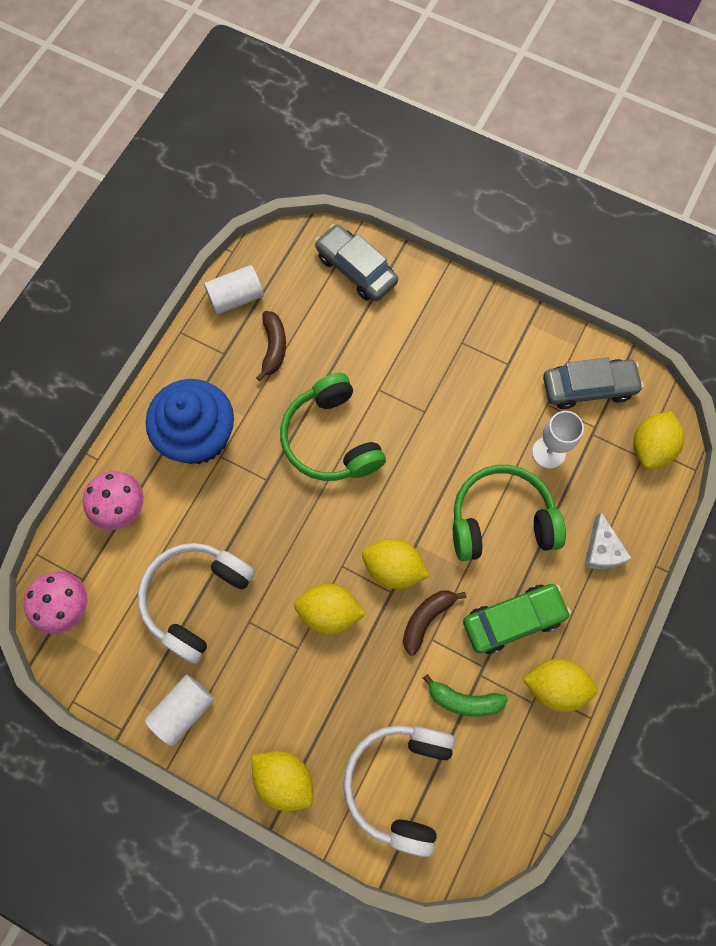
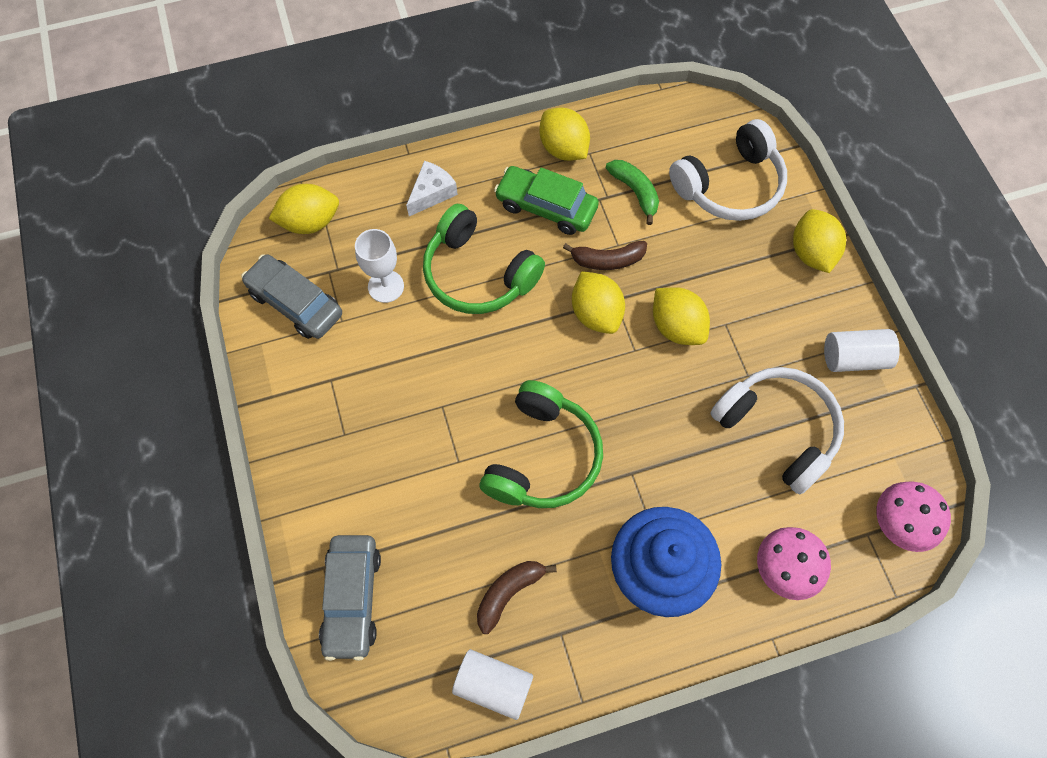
camera: 135 degrees left, 5 degrees down
white headphones [138,543,255,664] -> white headphones turned 120 degrees counterclockwise [710,367,844,494]

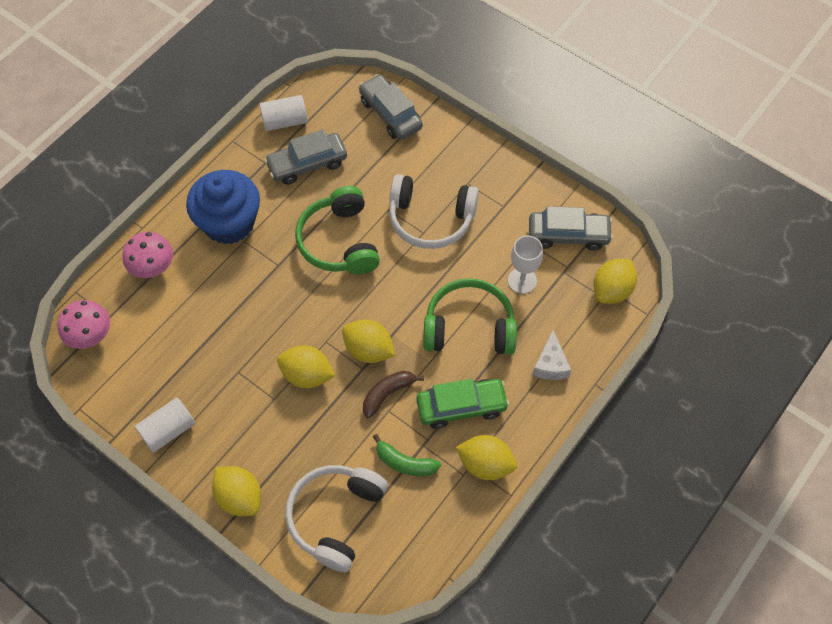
camera: 145 degrees right, 5 degrees down
brown banana [477,561,557,634] -> grey car [264,129,347,185]
white headphones [710,367,844,494] -> white headphones moved to [389,174,479,249]

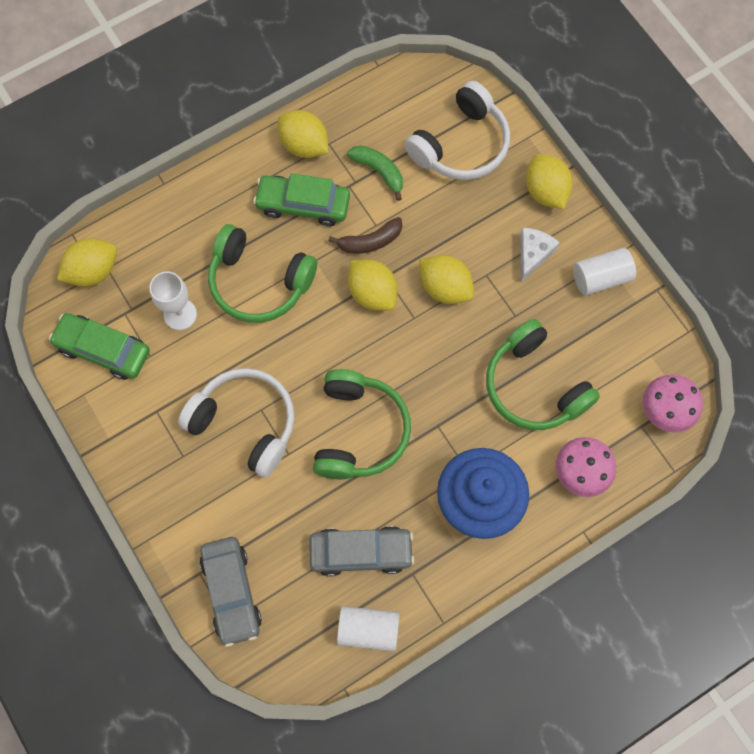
camera: 160 degrees left, 10 degrees up
grey car [529,206,613,251] -> green car [49,313,150,380]
white cheese [532,330,571,380] -> white cheese moved to [520,228,560,282]
none -> green headphones [486,319,600,430]

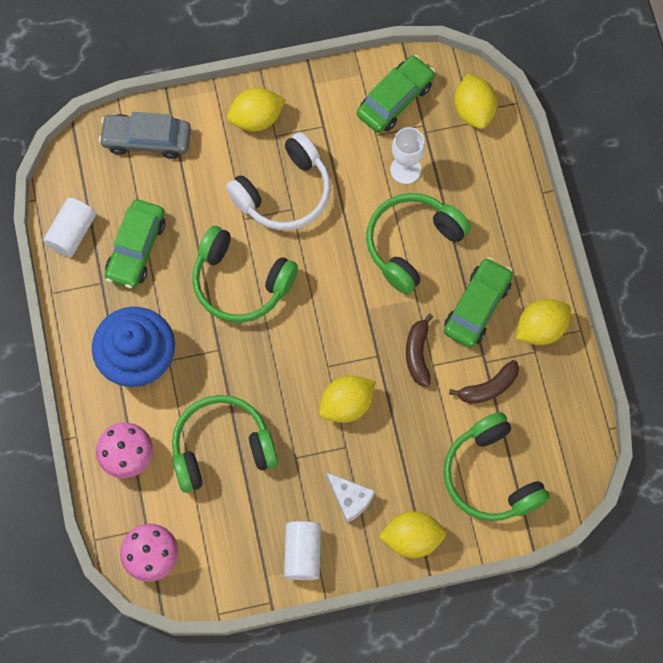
camera: 110 degrees right, 0 degrees up
grey car [309,526,414,576] -> green car [105,199,166,289]
green banana [347,145,403,201] -> brown banana [449,360,519,404]
yellow lemon [348,259,398,311] -> yellow lemon moved to [227,88,286,132]
white headphones [405,81,510,180] -> green headphones [443,412,550,521]

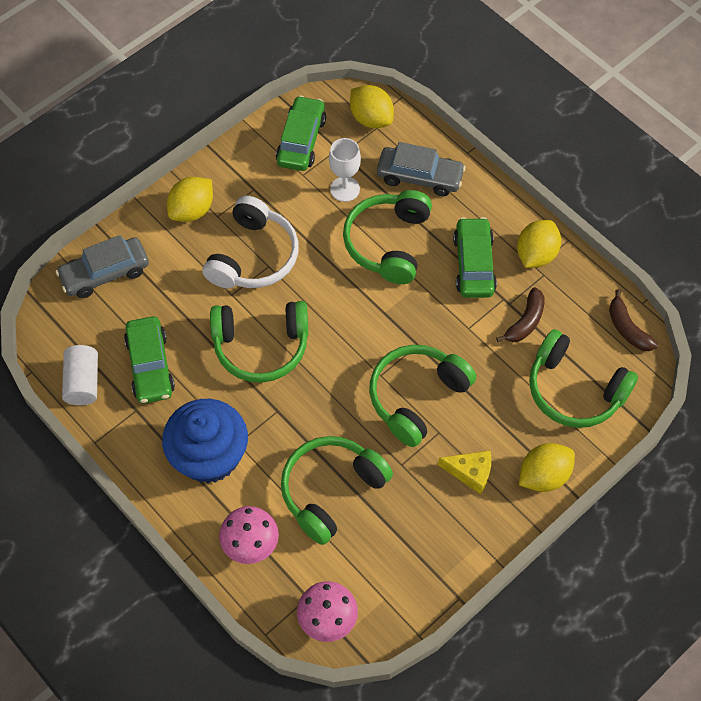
camera: 30 degrees left, 10 degrees down
white cylinder [284,521,321,580] -> none
yellow lemon [319,375,375,423] -> green headphones [369,345,476,447]
white cheese [326,472,375,523] -> yellow cheese [438,451,491,494]
brown banana [406,314,433,387] -> brown banana moved to [609,289,658,351]
none -> grey car [377,142,466,196]

